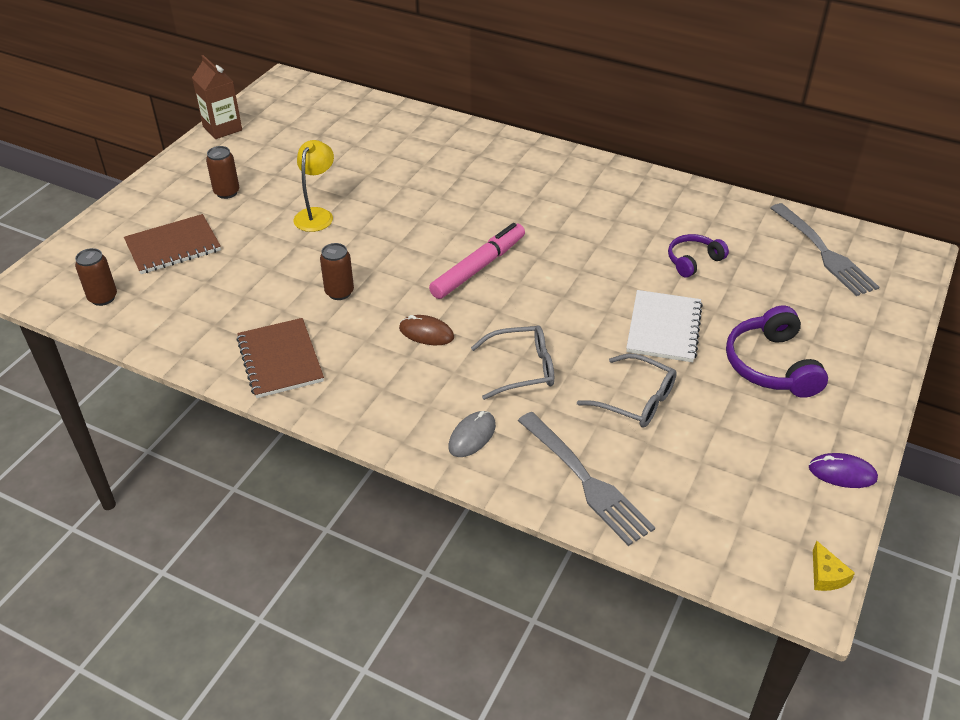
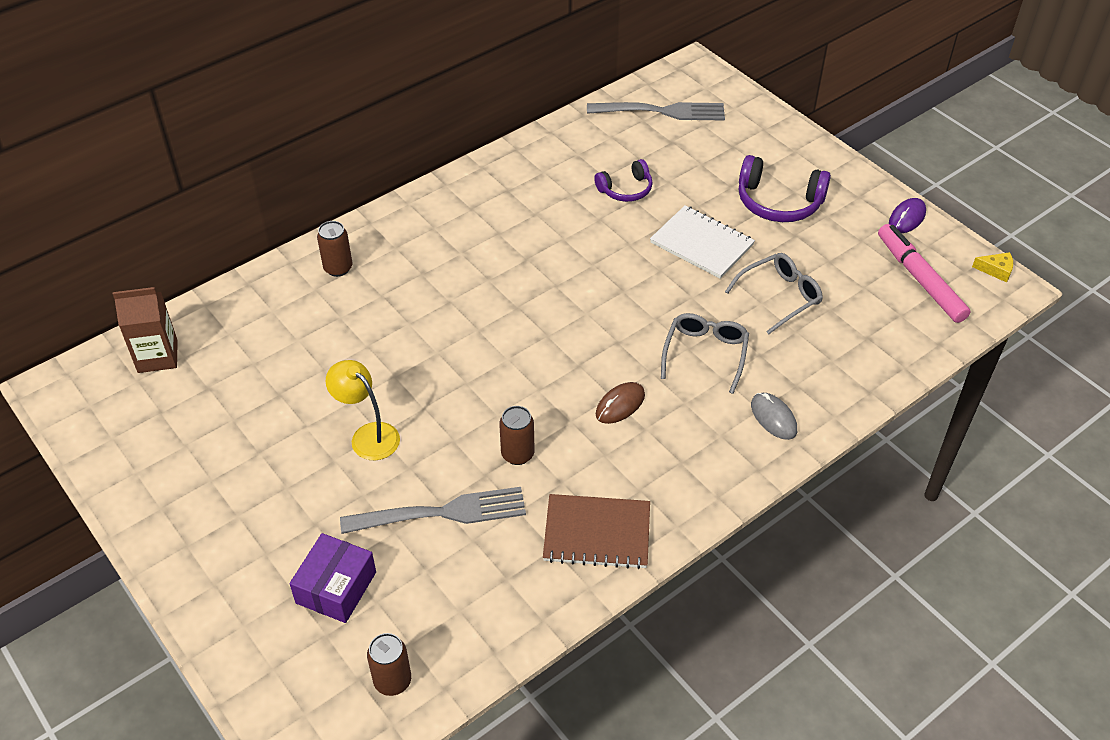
camera: 65 degrees left, 5 degrees up
brown notebook [124,214,221,274] -> purple box [289,533,376,623]
brown carton [192,55,242,139] -> brown carton moved to [113,287,178,373]
brown can [206,146,239,199] -> brown can moved to [317,221,352,277]
pink marker [429,223,525,299] -> pink marker moved to [878,224,970,323]
grey fork [518,412,655,546] -> grey fork moved to [340,487,526,534]
purple headphones [668,234,729,278] -> purple headphones turned 105 degrees counterclockwise [594,159,653,202]

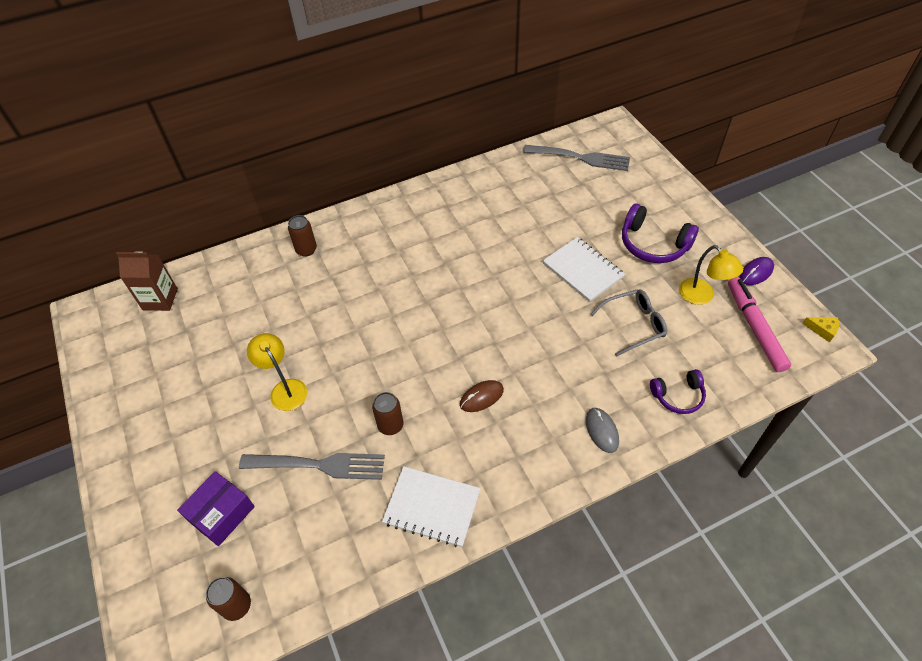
camera: 15 degrees right, 5 degrees up
brown notebook [543,494,650,569] -> white notebook [382,466,481,547]
purple headphones [594,159,653,202] -> purple headphones moved to [650,369,706,414]
grey glasses [661,313,749,394] -> none
none -> yellow lamp [679,245,743,305]

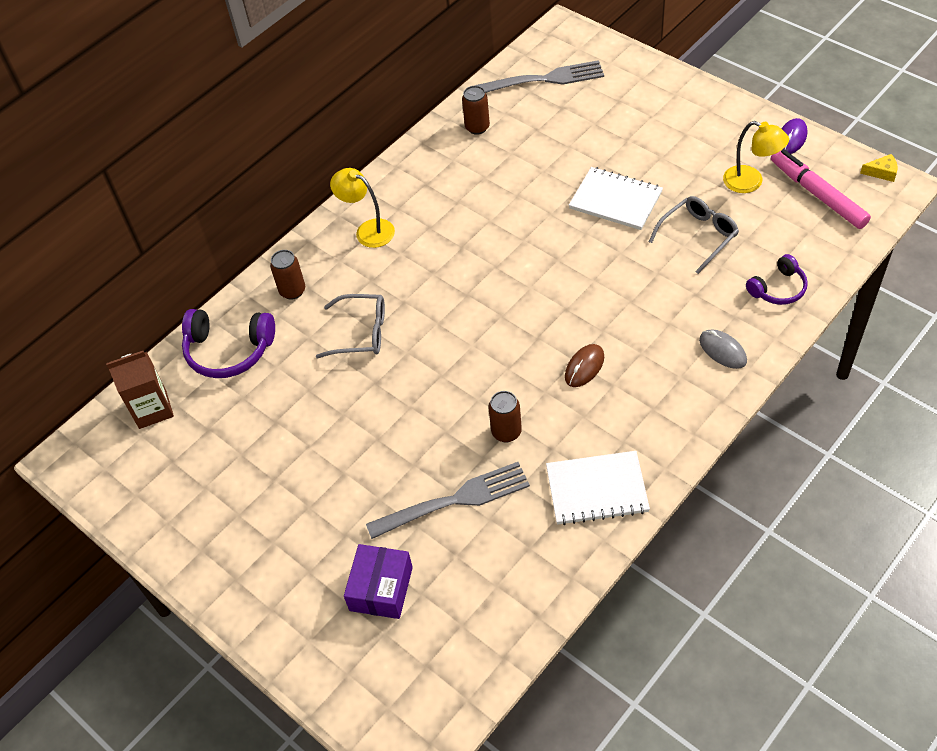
camera: 20 degrees left, 0 degrees up
brown can [206,577,251,621] -> brown can moved to [462,86,490,135]
yellow lamp [247,333,308,411] -> yellow lamp moved to [330,168,395,248]
purple headphones [622,204,699,263] -> purple headphones moved to [182,309,275,378]
none -> grey glasses [316,294,385,358]

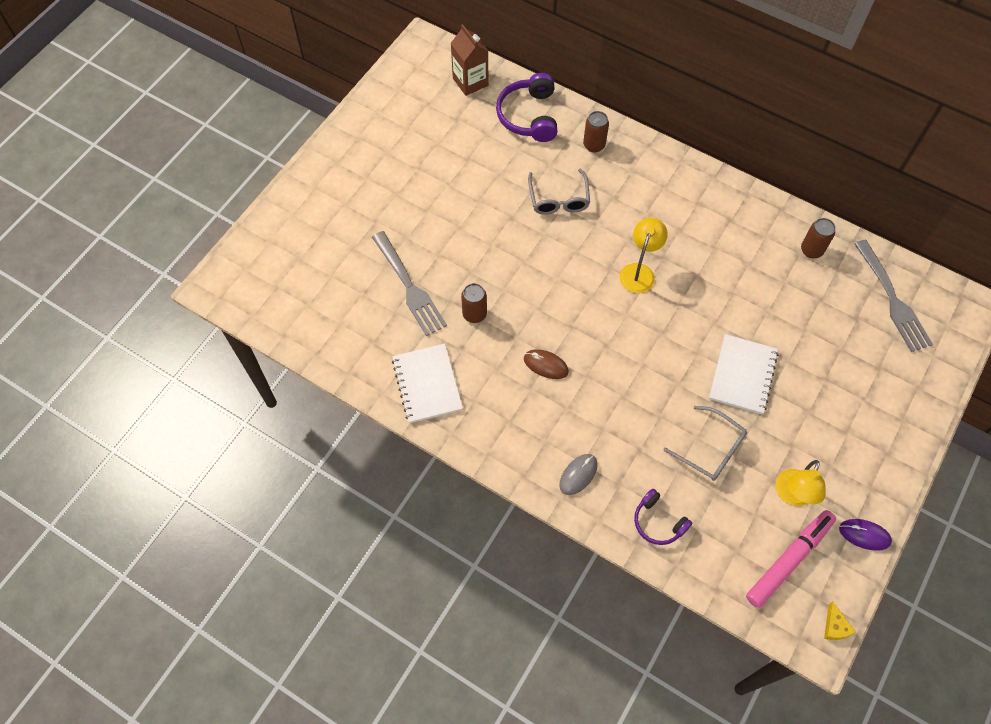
camera: 75 degrees right, 10 degrees up
yellow lamp [330,168,395,248] -> yellow lamp moved to [619,218,668,293]
purple box [344,544,413,619] -> none

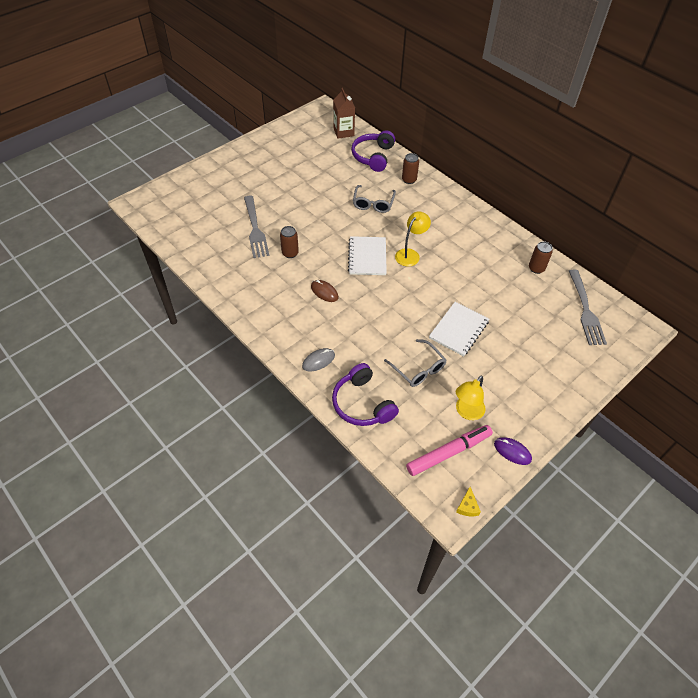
camera: 15 degrees right, 10 degrees down
white notebook [392,344,463,423] -> white notebook moved to [348,236,387,275]
purple headphones [634,489,692,545] -> purple headphones [332,363,399,426], size x1.61

